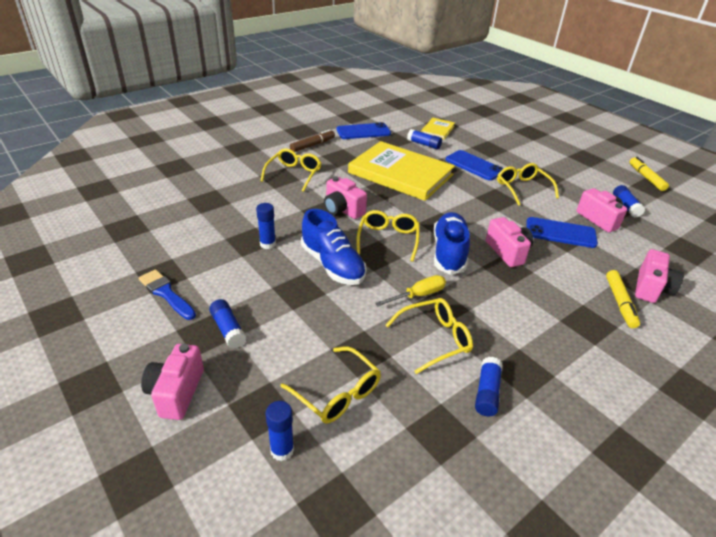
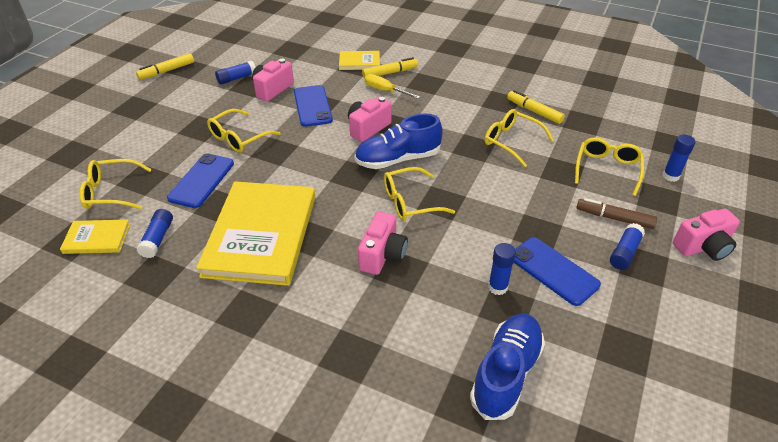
camera: 115 degrees left, 5 degrees up
blue brush [139,269,196,320] -> none
yellow glasses [261,148,322,192] -> yellow glasses moved to [80,159,152,209]
brown marker [290,130,335,152] -> brown marker moved to [576,198,657,229]
blue shoe [301,209,367,285] -> blue shoe moved to [470,314,545,420]
blue phone [337,122,391,139] -> blue phone moved to [514,237,601,306]
yellow screwdriver [375,275,446,306] -> yellow screwdriver moved to [365,74,420,99]
blue glue stick [475,357,503,416] -> yellow marker [507,90,565,124]
pink camera [635,249,684,303] -> yellow book [339,51,380,70]

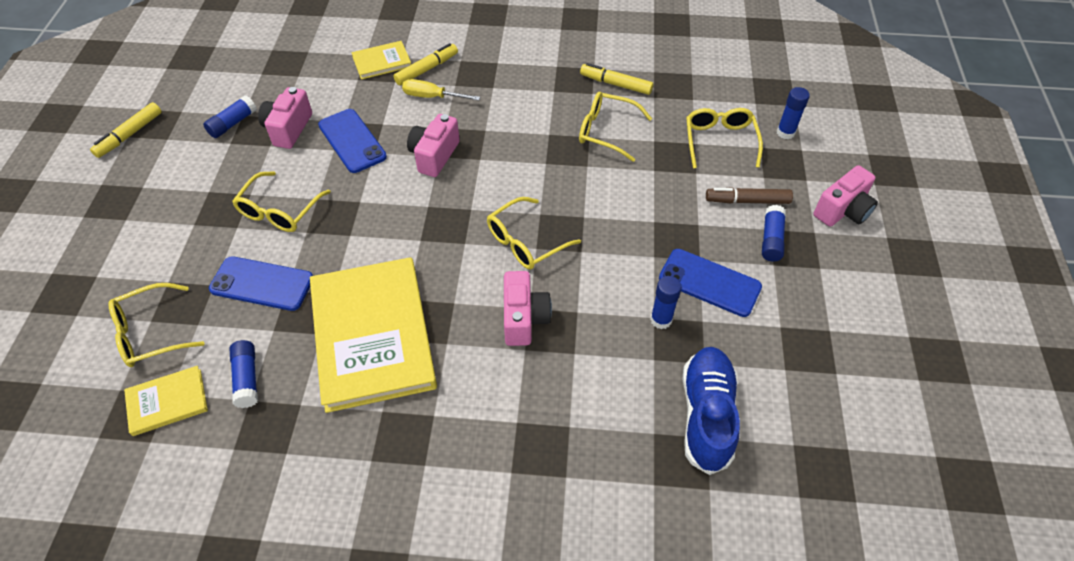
camera: 20 degrees left, 10 degrees up
blue phone [167,153,234,208] -> blue phone turned 75 degrees counterclockwise [209,256,313,311]
blue shoe [355,114,443,169] -> none

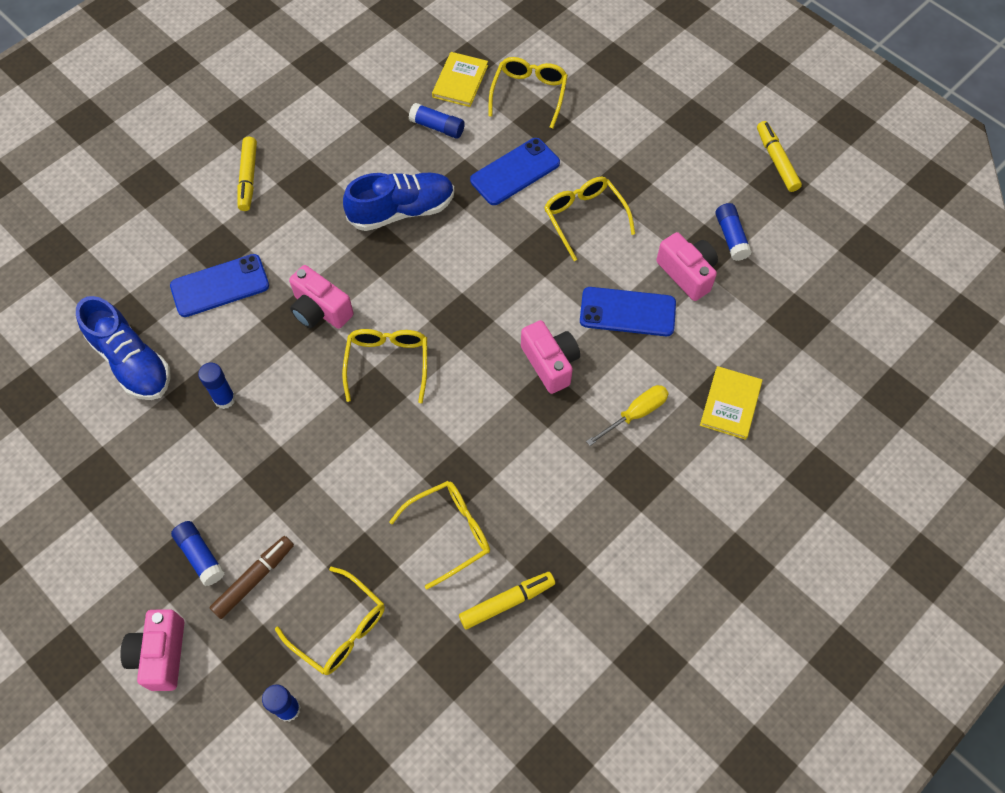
camera: 130 degrees right, 10 degrees up
yellow book [310,257,437,413] -> blue shoe [343,173,454,231]
yellow marker [393,43,458,85] -> yellow marker moved to [237,137,257,211]
blue phone [659,249,762,317] -> blue phone moved to [170,254,269,317]

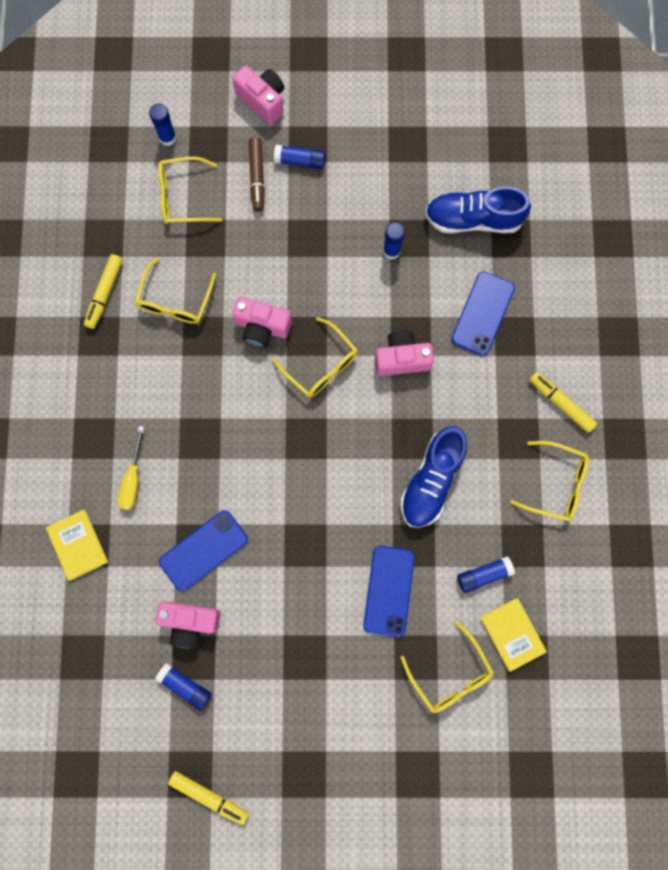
camera: 135 degrees right, 15 degrees up
pink camera [521,320,580,394] -> pink camera moved to [233,297,292,347]
yellow glasses [544,177,635,261] -> yellow glasses moved to [510,441,589,521]

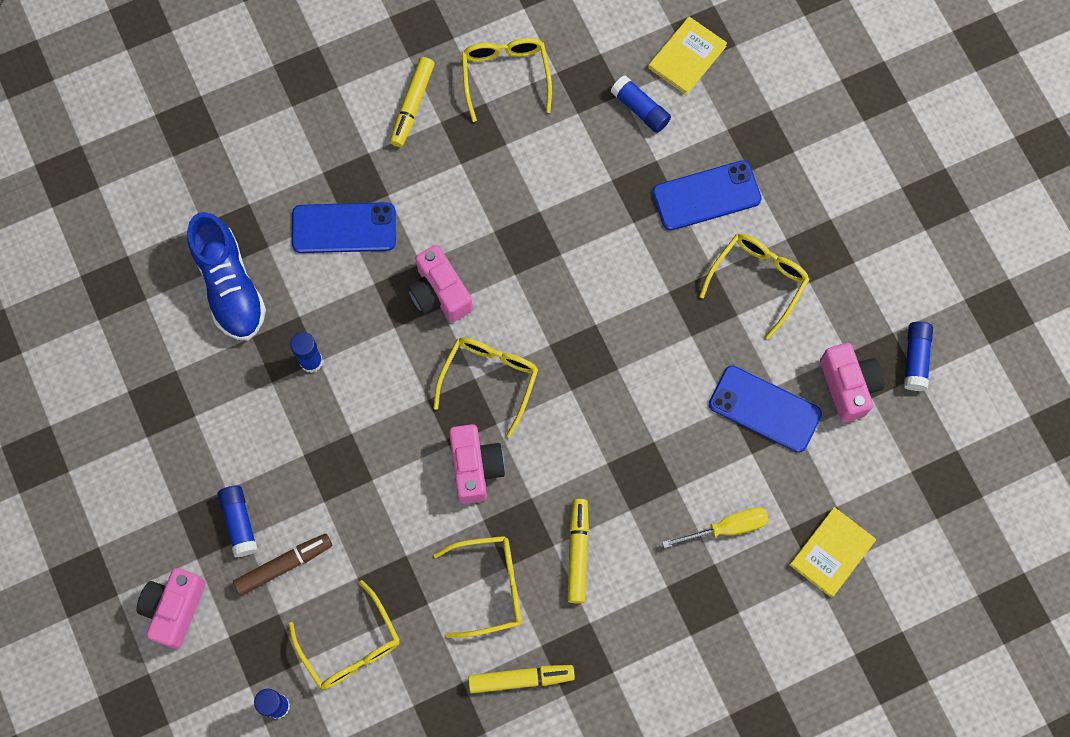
camera: 115 degrees left, 5 degrees down
yellow marker [168,771,249,825] -> yellow marker moved to [567,499,589,603]
blue shoe [400,426,467,528] -> none
yellow glasses [400,621,494,713] -> yellow glasses moved to [699,234,810,340]

